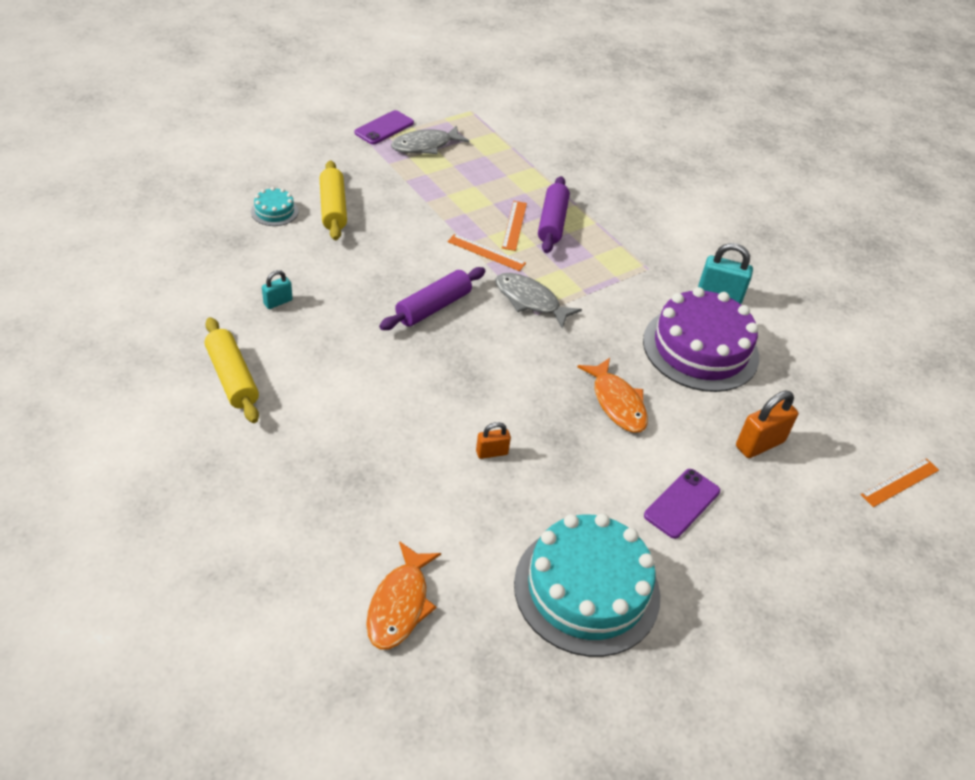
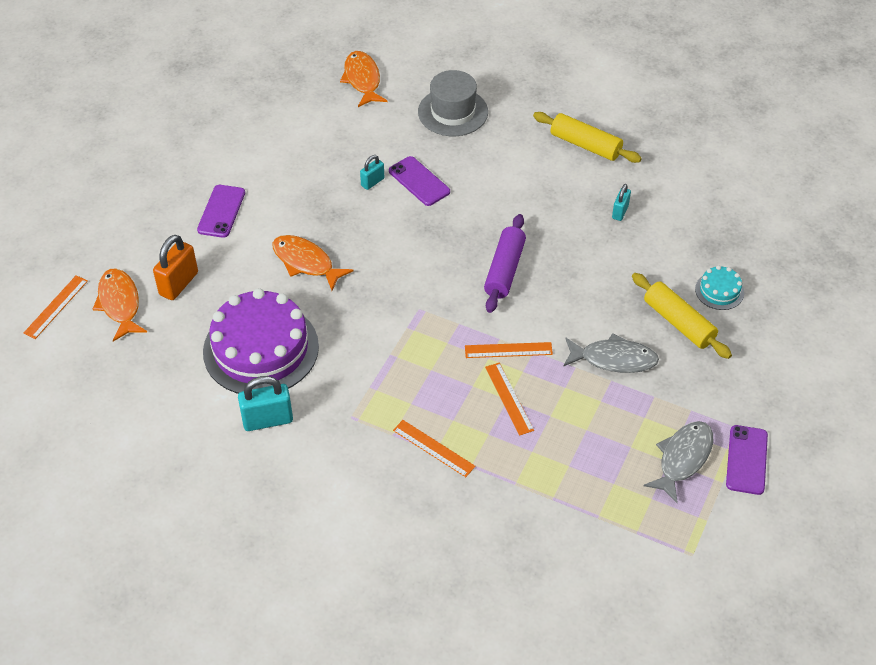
camera: 155 degrees right, 5 degrees up
orange padlock [476,422,511,459] -> turquoise padlock [360,155,384,190]
grey fish [495,273,582,328] -> grey fish moved to [563,333,659,373]
turquoise cake [514,513,660,657] -> none
purple rolling pin [538,176,570,253] -> none
none -> orange fish [93,269,147,342]
none -> purple phone [389,156,450,206]
none -> orange ruler [393,420,476,477]
none -> grey hat [418,70,488,136]

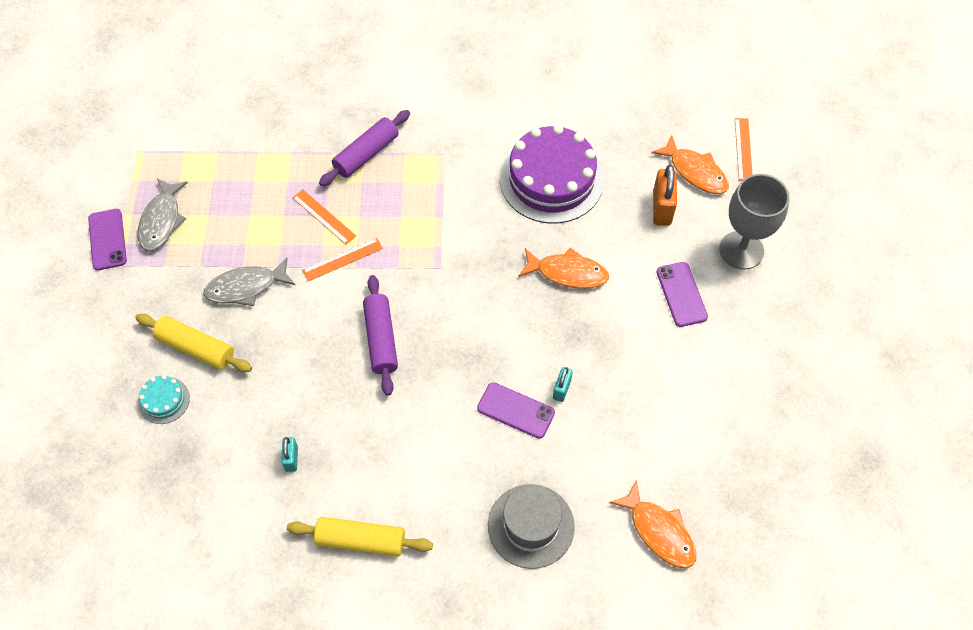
camera: 155 degrees right, 10 degrees up
turquoise padlock [238,376,293,431] -> none
orange ruler [393,420,476,477] -> purple rolling pin [319,110,410,186]
none -> grey goblet [720,174,790,269]

